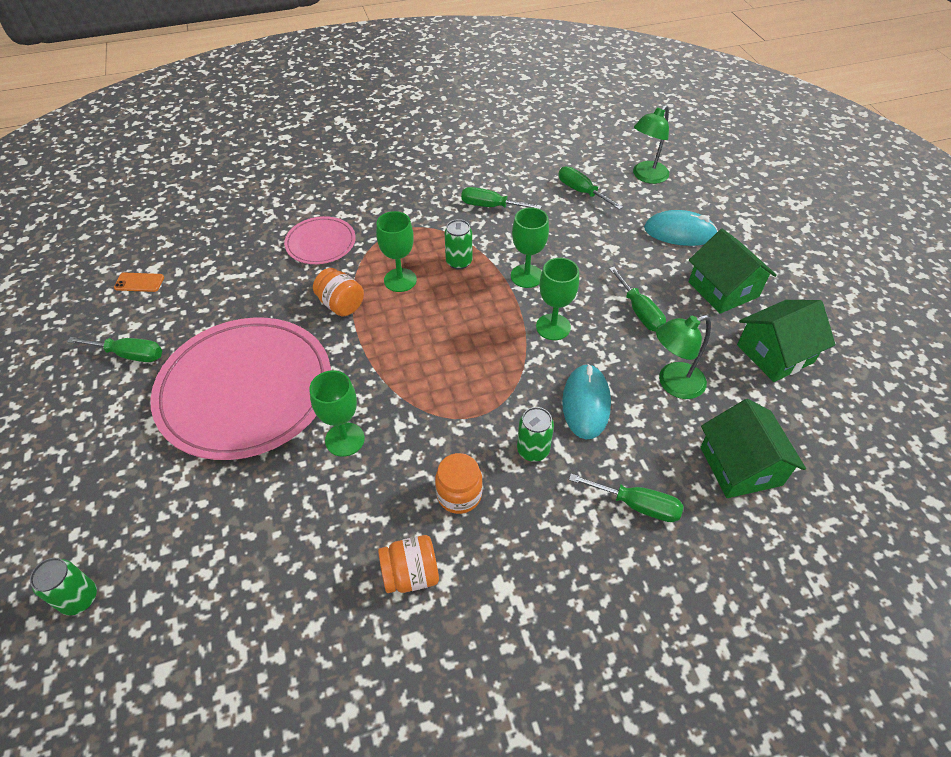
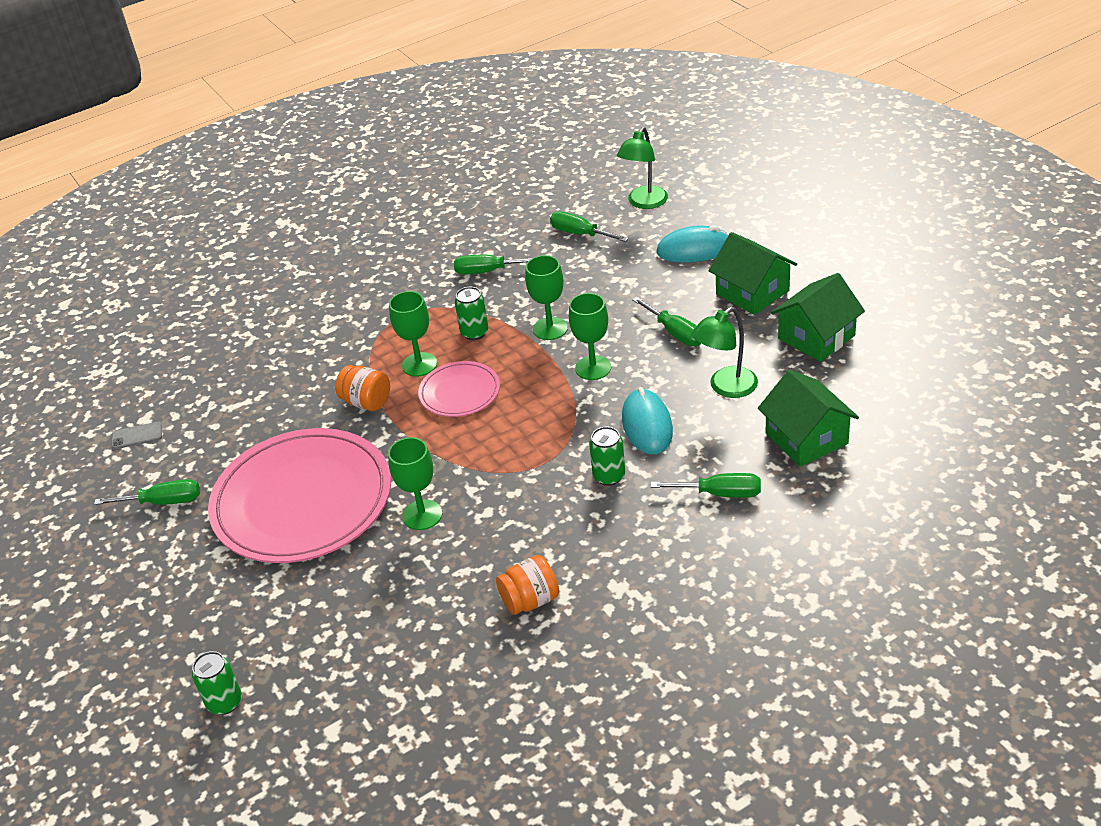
camera: 10 degrees left, 10 degrees down
orange phone [114,273,164,292] -> grey phone [111,422,162,449]
pink plate [284,216,356,264] -> pink plate moved to [418,361,500,417]
orange jar [435,453,483,514] -> none

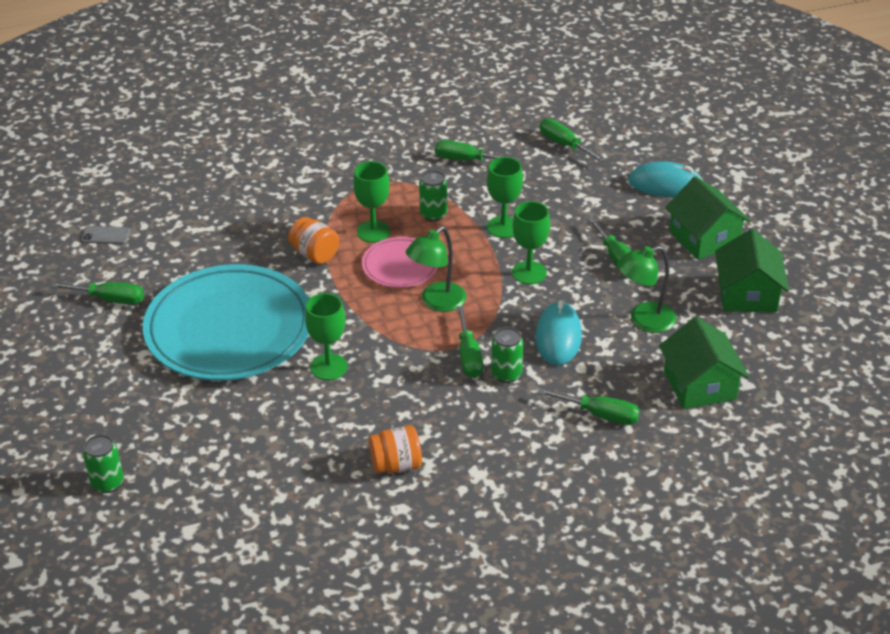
camera: 10 degrees right, 0 degrees up
pink plate [208,428,391,563] -> turquoise plate [143,264,309,380]
green lamp [617,127,668,209] -> green lamp moved to [406,226,467,312]
green house [771,273,865,362] -> green house turned 60 degrees counterclockwise [715,229,789,313]
none -> green screwdriver [457,306,483,378]

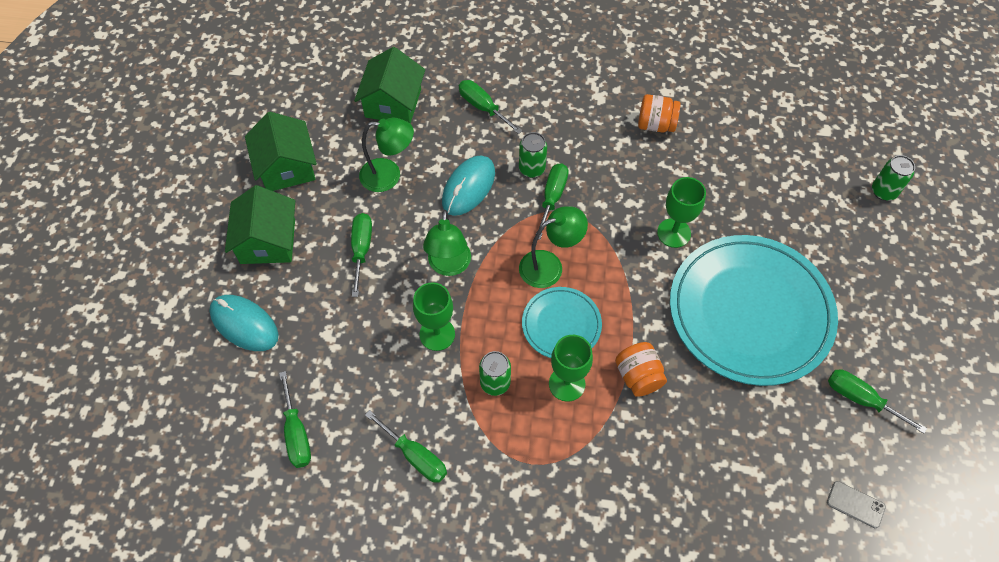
camera: 155 degrees left, 20 degrees up
pink plate [362,237,438,288] -> turquoise plate [522,287,602,358]
green goblet [512,201,550,284] -> green lamp [423,210,471,276]
green house [715,229,789,313] -> green house turned 45 degrees counterclockwise [245,112,317,191]

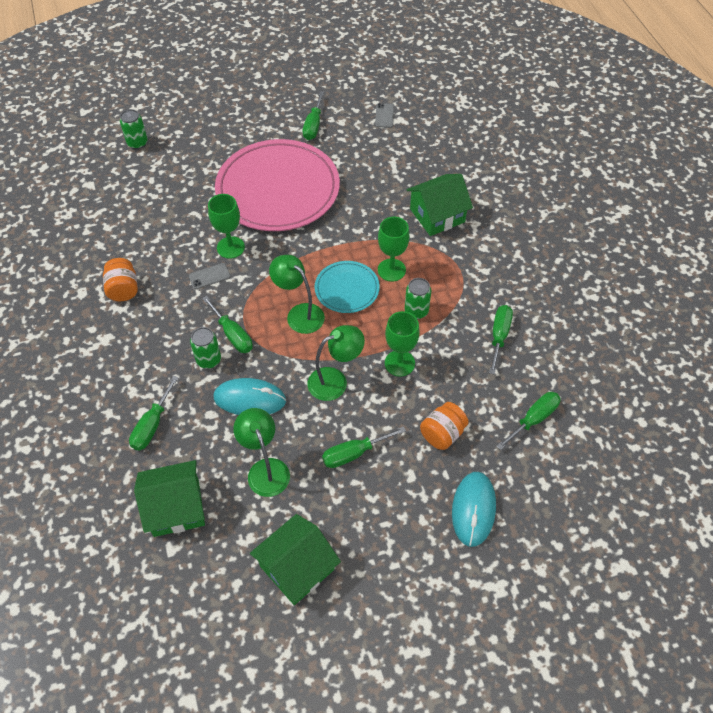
camera: 115 degrees left, 5 degrees down
green house [225,185,295,264] -> green house moved to [407,174,473,236]
green screwdriver [536,163,569,240] -> green screwdriver turned 120 degrees counterclockwise [202,296,253,353]
orange jar [615,342,667,397] -> orange jar moved to [420,402,469,450]
turquoise plate [670,235,838,386] -> pink plate [215,139,340,231]
none -> grey phone [189,263,230,289]

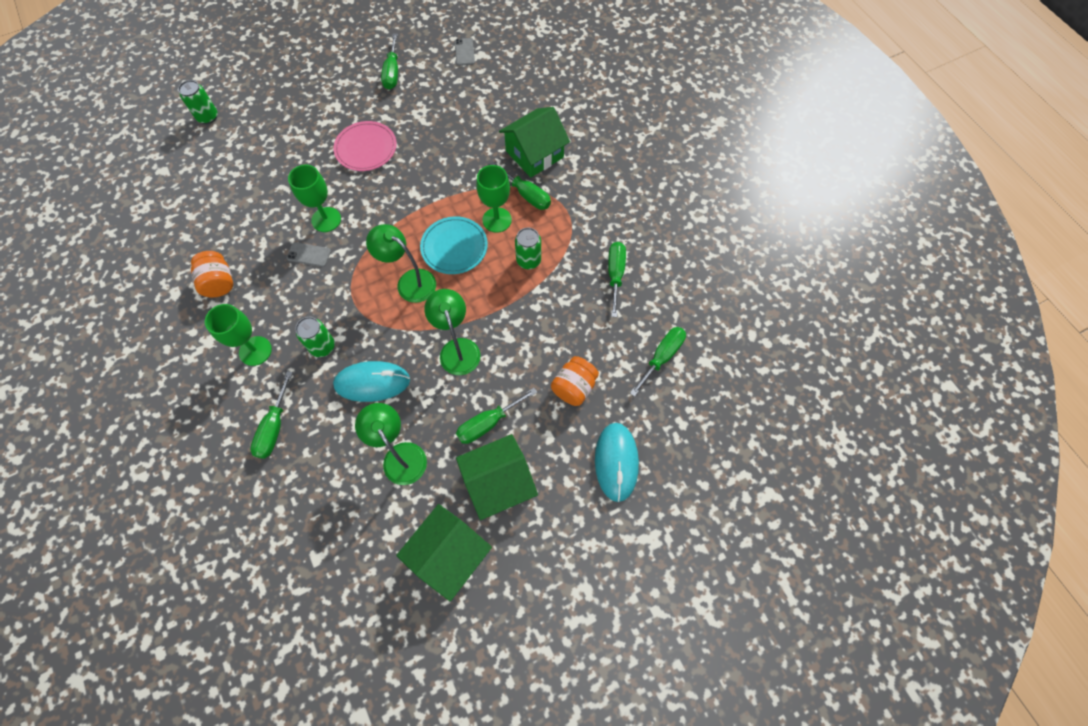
camera: 10 degrees left, 10 degrees up
green house [134,460,205,537] -> green house moved to [456,434,538,520]
grey phone [189,263,230,289] -> grey phone turned 45 degrees clockwise [286,242,331,267]
green screwdriver [202,296,253,353] -> green screwdriver moved to [489,161,551,210]
pink plate [215,139,340,231] -> pink plate [333,121,397,171], size x0.48
green lamp [308,325,365,401] -> green lamp turned 75 degrees counterclockwise [424,289,481,375]
green goblet [385,311,420,377] -> green goblet moved to [205,304,272,366]

